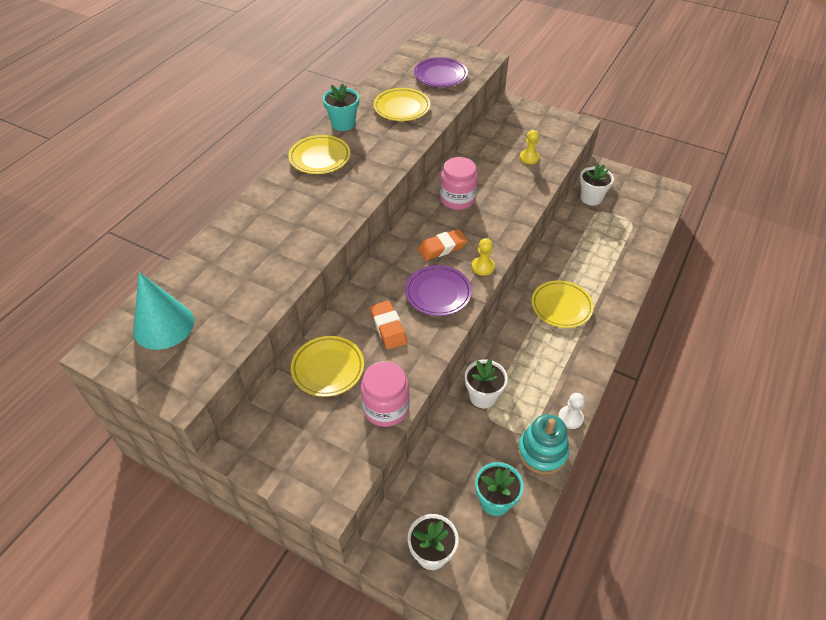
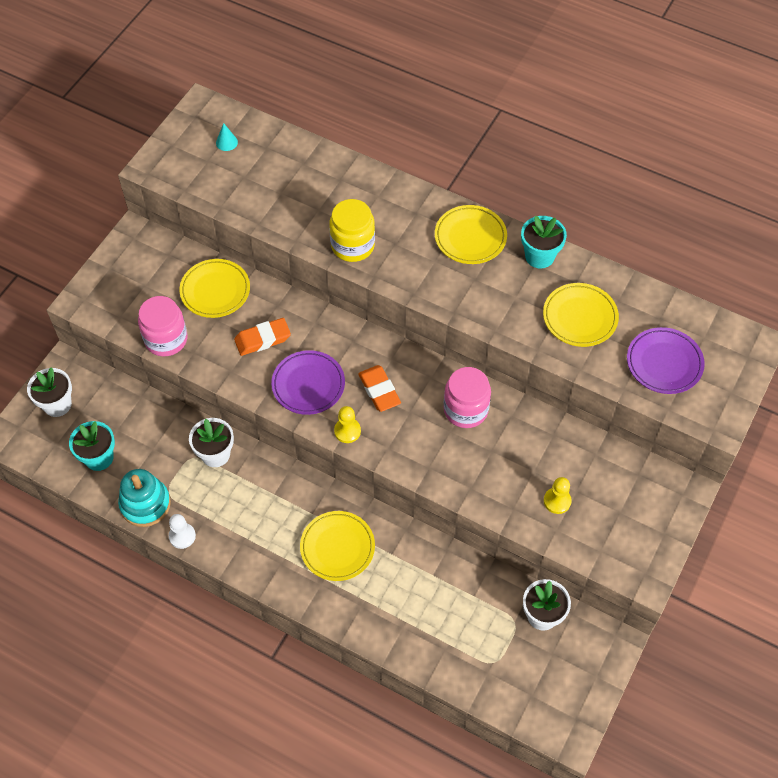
camera: 90 degrees right, 10 degrees up
turquoise cone [133,272,194,350] -> turquoise cone [216,123,238,151], size x0.41
none -> yellow jar [329,199,375,262]

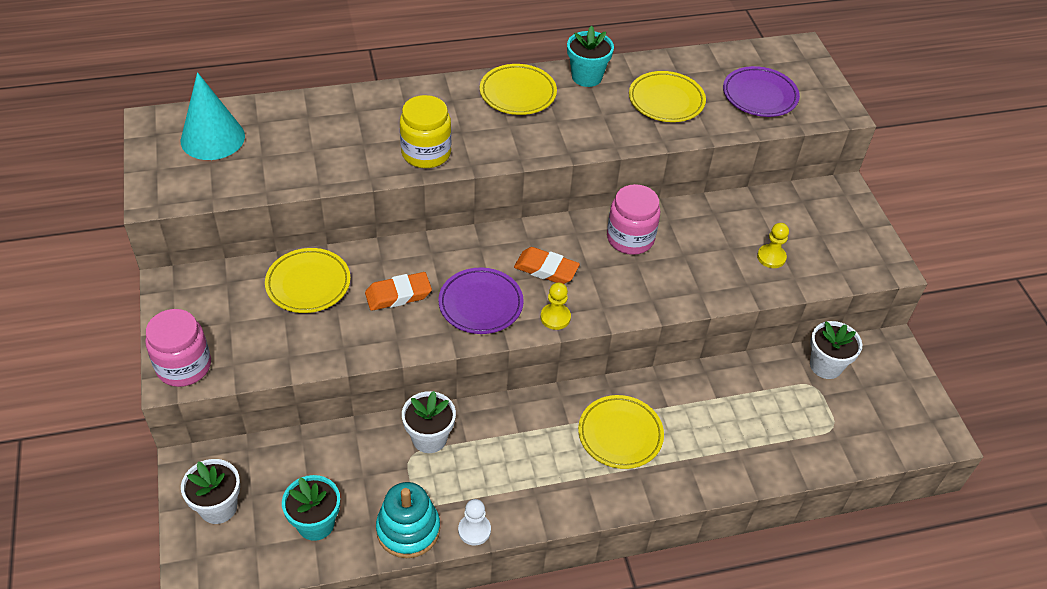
camera: 45 degrees left, 10 degrees down
pink jar [138,296,187,356] -> pink jar moved to [145,309,211,387]
turquoise cone [216,123,238,151] -> turquoise cone [181,72,245,160], size x2.42
orange eraser [234,318,291,356] -> orange eraser turned 45 degrees clockwise [365,272,432,311]

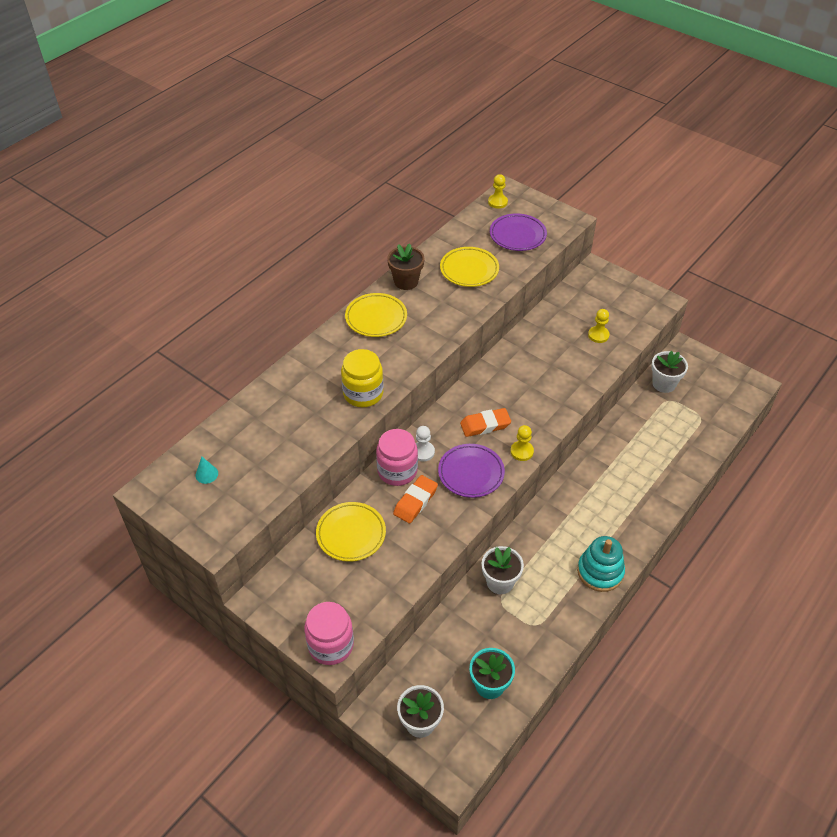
camera: 35 degrees left, 0 degrees up
turquoise cone [181,72,245,160] -> turquoise cone [196,457,218,484], size x0.41
turquoise stacking toy [376,482,440,558] -> turquoise stacking toy moved to [577,536,625,592]
white pawn [458,499,491,545] -> white pawn moved to [416,426,435,462]
turquoise flower pot [567,26,614,87] -> brown flower pot [387,243,424,290]
yellow plate [578,395,664,469] -> none
pink jar [607,184,660,255] -> pink jar moved to [376,429,418,486]
none -> yellow pawn [488,174,508,209]

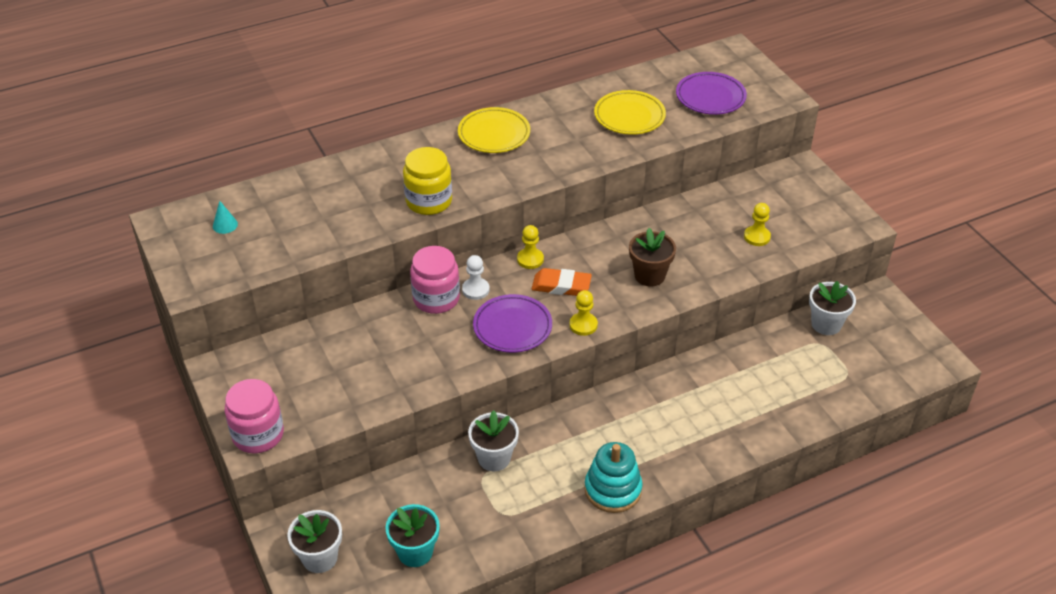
camera: 25 degrees right, 5 degrees down
yellow plate [316,502,386,562] -> none
brown flower pot [387,243,424,290] -> brown flower pot moved to [629,228,676,287]
orange eraser [393,475,438,523] -> none
yellow pawn [488,174,508,209] -> yellow pawn moved to [517,225,544,269]

